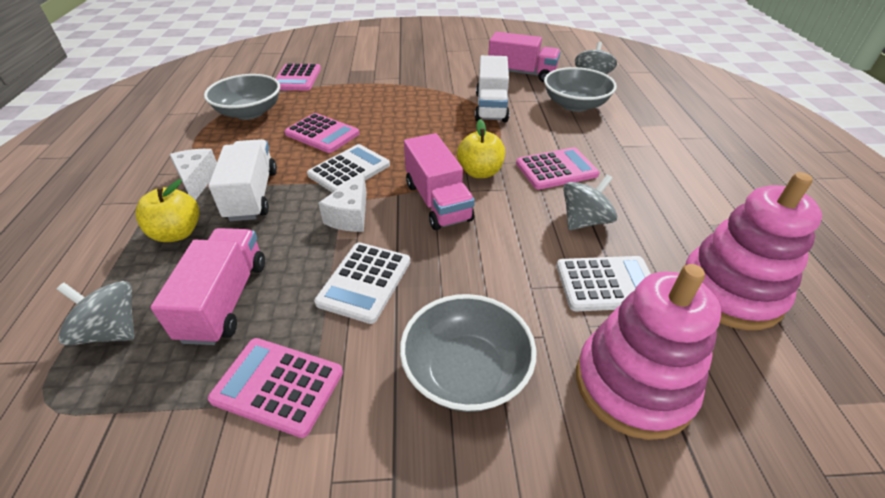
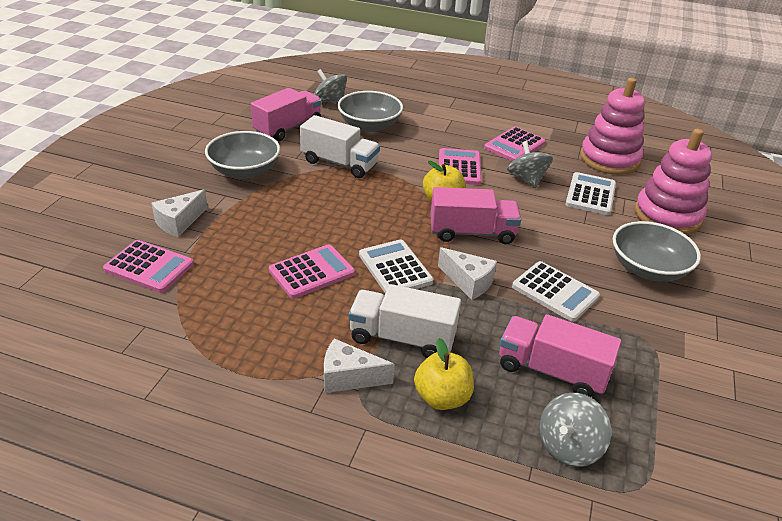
camera: 70 degrees left, 5 degrees down
grey bowl [204,74,280,120] -> grey bowl moved to [205,131,280,179]
pink calculator [208,338,343,438] -> pink calculator moved to [484,127,546,161]
none -> white cheese [151,189,208,237]

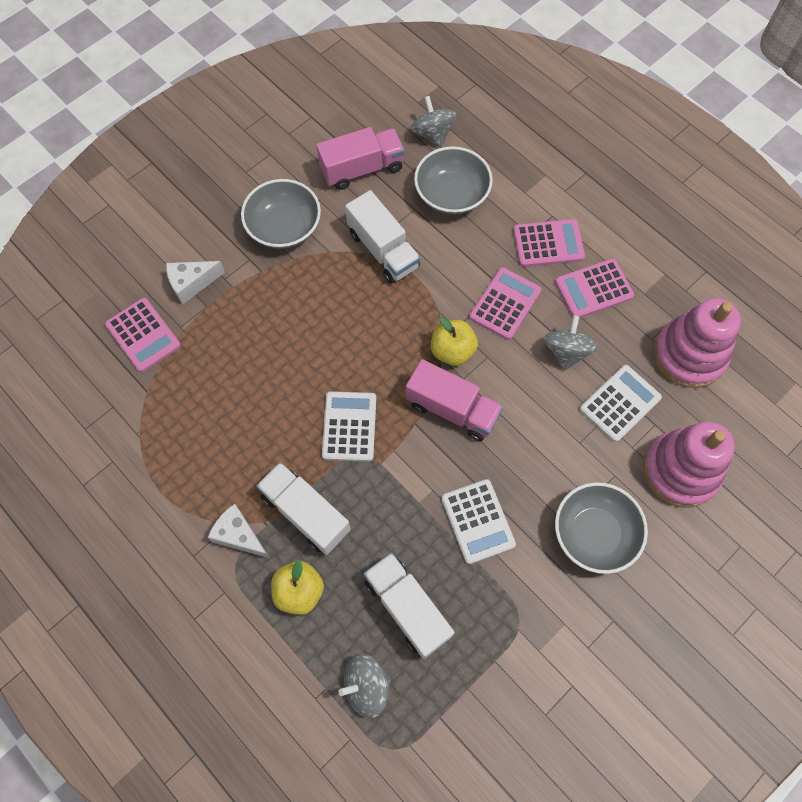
camera: 30 degrees right, 30 degrees up
pink calculator [269,244,355,299] -> pink calculator moved to [513,219,585,267]
white cheese [438,247,497,300] -> none
pink truck [499,314,621,397] -> white truck [364,553,454,659]

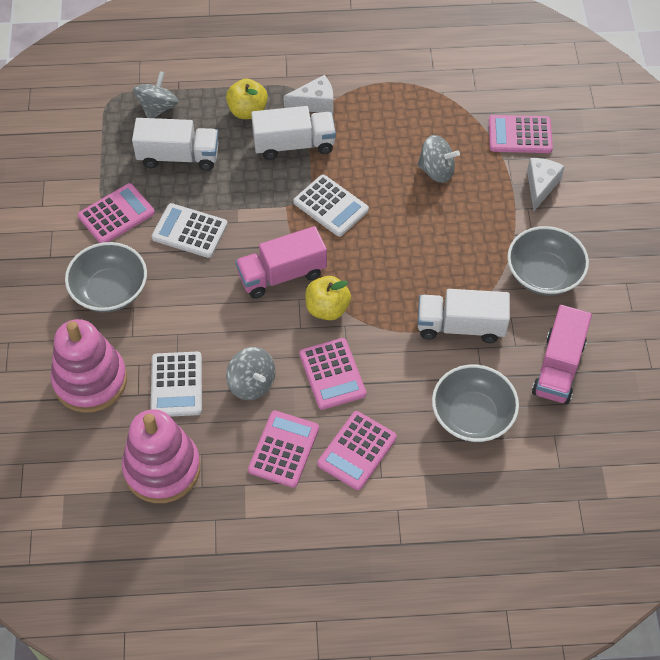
camera: 130 degrees right, 10 degrees down
grey spinning top [411,96,457,148] -> grey spinning top moved to [417,135,460,183]
none -> pink calculator [78,183,155,243]

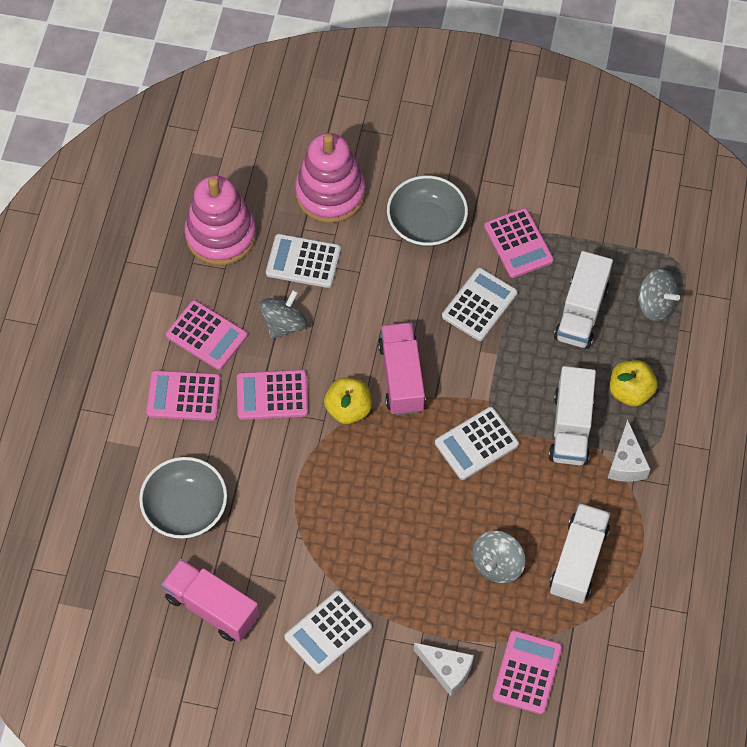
camera: 105 degrees right, 5 degrees up
grey spinning top [226,347,276,400] -> grey spinning top turned 150 degrees clockwise [260,289,308,339]
pink calculator [317,411,397,490] -> pink calculator turned 45 degrees counterclockwise [146,370,221,421]
white truck [418,289,510,343] -> white truck moved to [550,503,611,604]
grey bowl [507,226,589,296] -> white calculator [284,590,372,674]

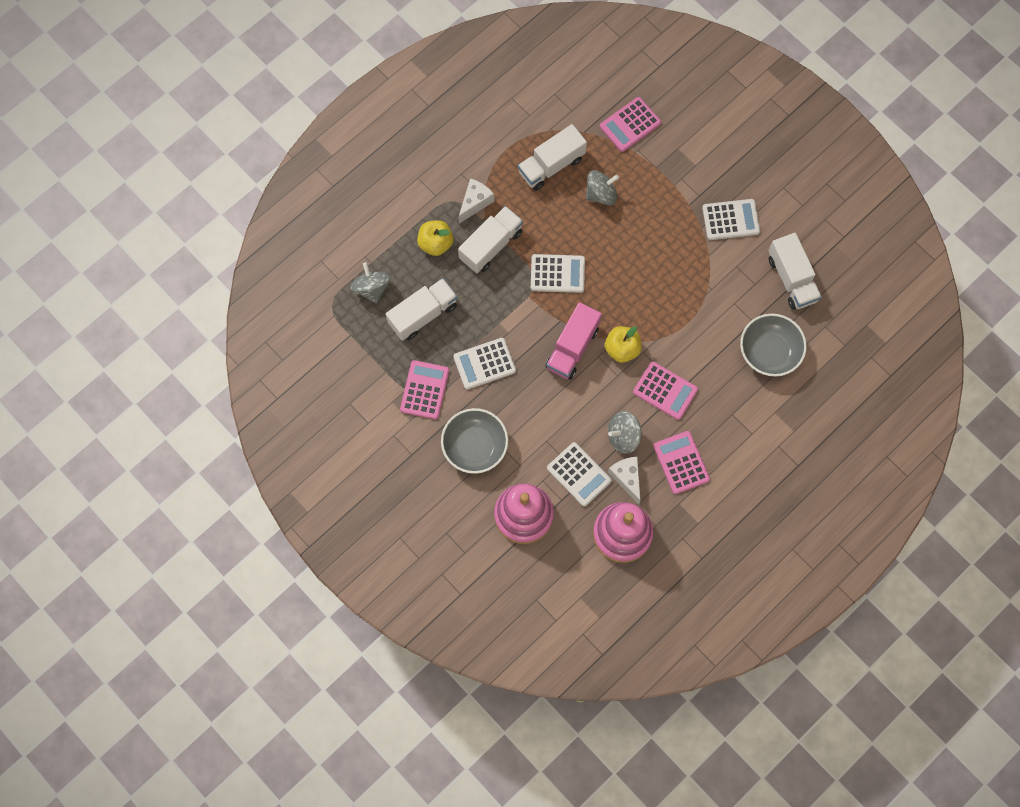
camera: 145 degrees left, 10 degrees up
pink calculator [146,370,221,421] -> none
pink truck [161,559,259,642] -> white truck [768,233,822,310]
white cheese [414,643,474,696] -> white cheese moved to [608,456,641,504]

